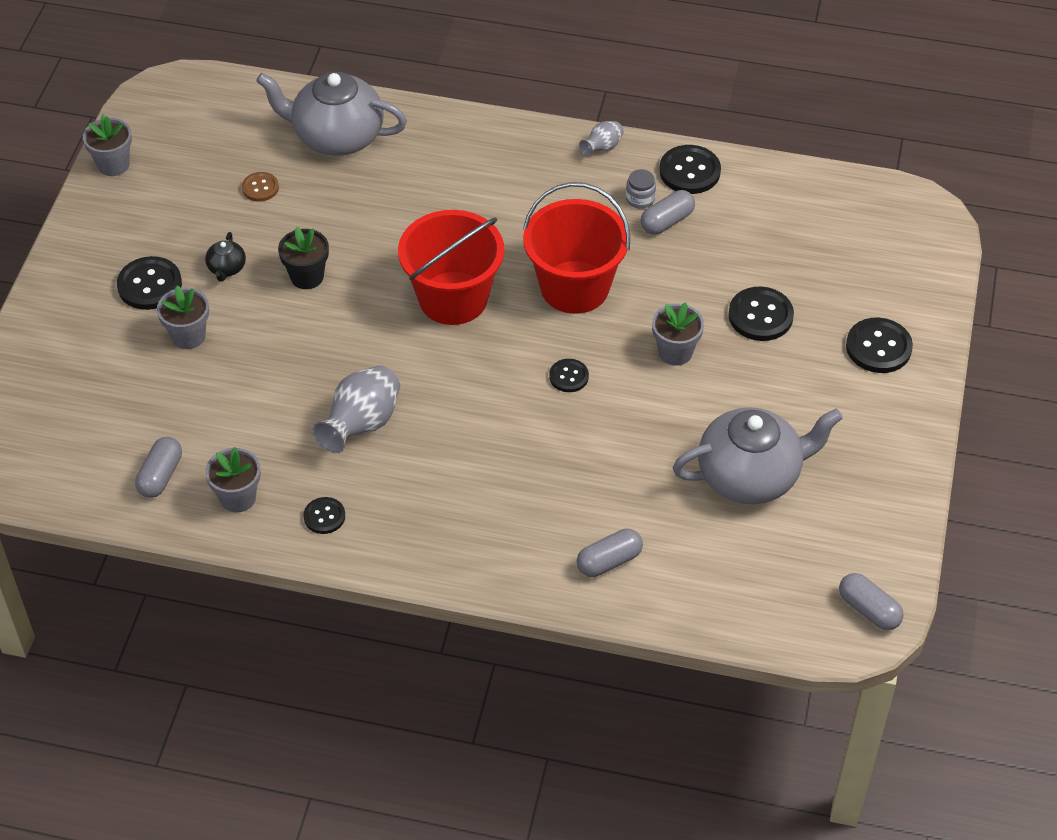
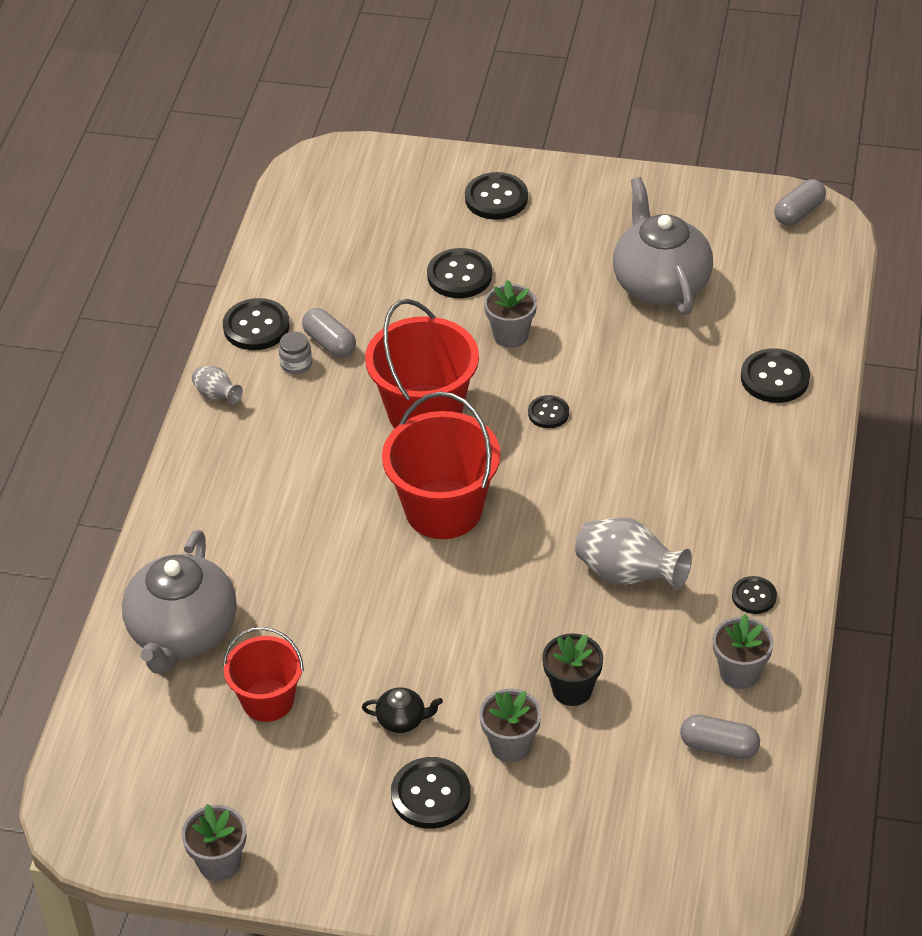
camera: 90 degrees left, 5 degrees down
brown button [242,172,279,202] -> red bucket [223,627,304,722]
black flower pot [278,226,329,289] -> black flower pot moved to [542,633,603,706]
grey capsule [577,529,643,577] -> black button [741,348,810,403]

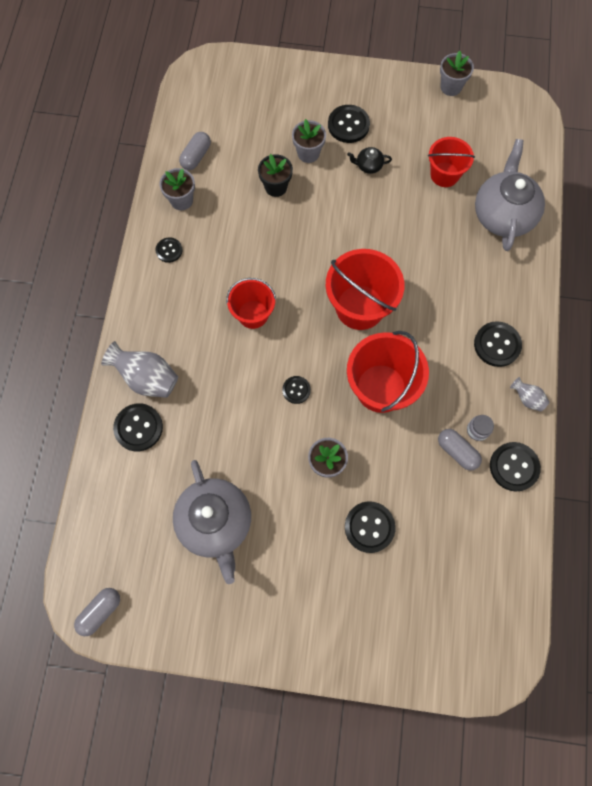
camera: 175 degrees right, 25 degrees up
black button [465,172,528,220] -> black button moved to [474,321,522,367]
grey vase [575,517,692,590] -> grey vase moved to [101,341,178,398]
grey capsule [680,715,760,759] -> grey capsule turned 75 degrees counterclockwise [179,132,211,170]
none -> red bucket [226,278,276,329]

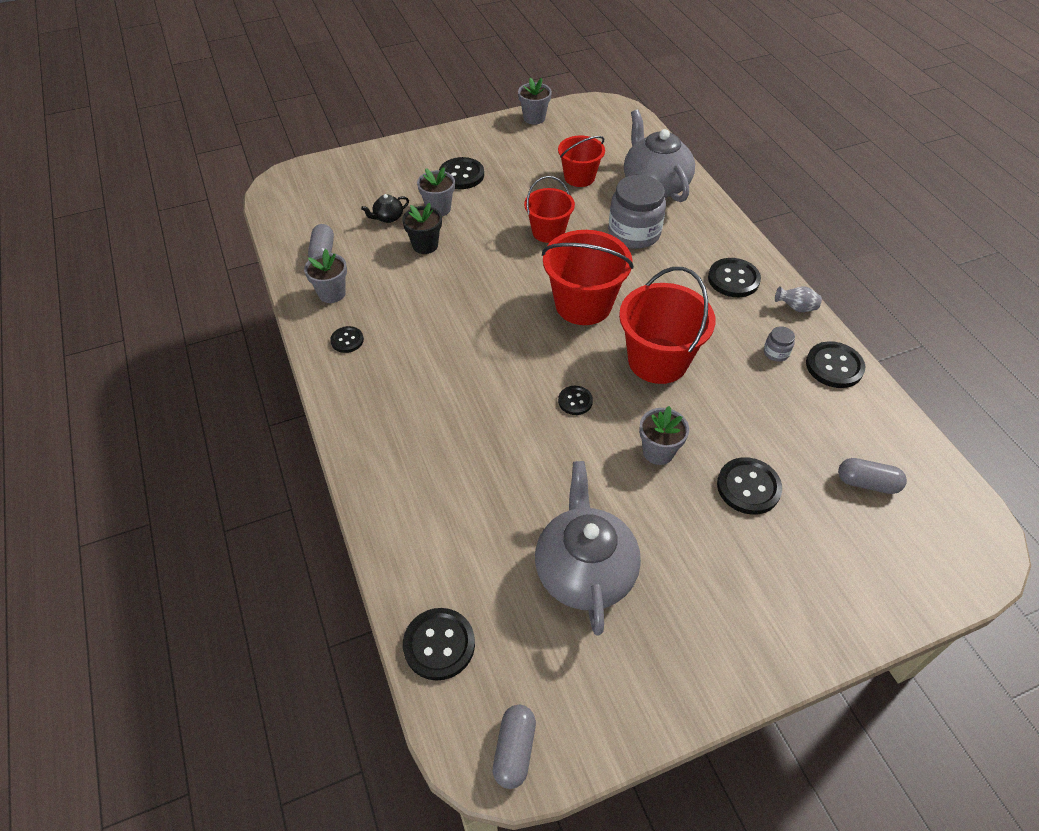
camera: 30 degrees left, 20 degrees down
grey vase [101,341,178,398] -> none
black button [113,403,163,451] -> black button moved to [403,608,475,681]
grey teapot [173,460,251,584] -> grey teapot turned 135 degrees counterclockwise [535,461,641,636]
red bucket [226,278,276,329] -> red bucket moved to [524,176,575,243]
black teapot [347,147,392,174] -> black teapot moved to [361,194,409,223]
grey capsule [438,429,482,470] -> grey capsule moved to [838,458,907,494]
none -> grey jar [608,175,666,249]

